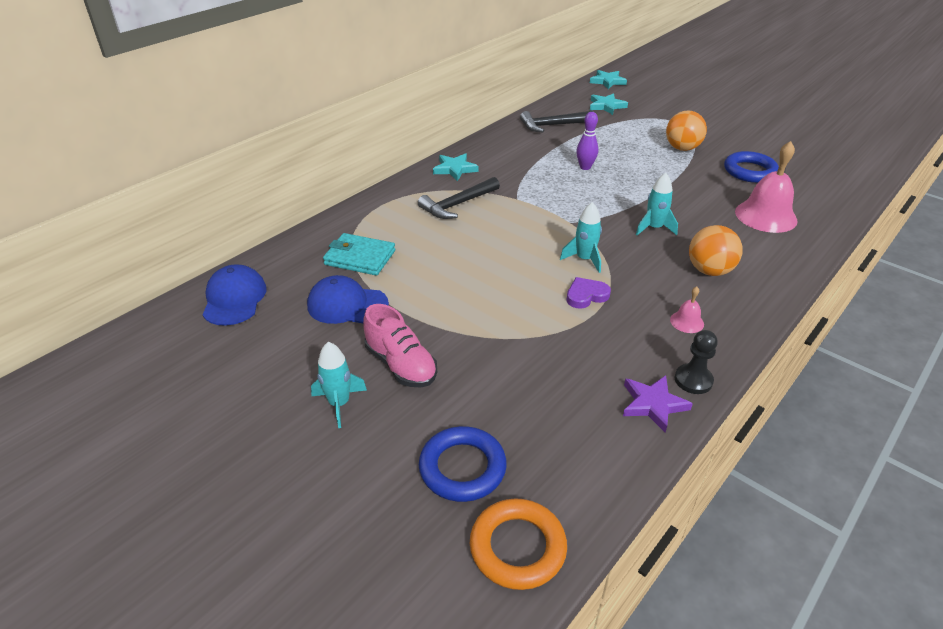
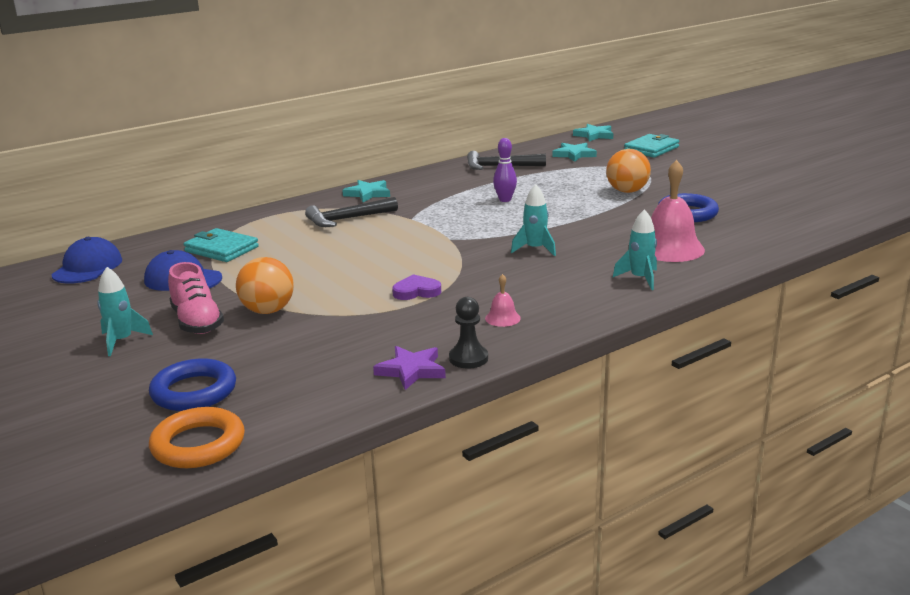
camera: 15 degrees right, 15 degrees down
turquoise rocket [560,202,602,273] -> turquoise rocket moved to [613,209,657,290]
orange ball [689,225,742,276] -> orange ball moved to [236,257,294,314]
none -> turquoise wallet [624,134,679,158]

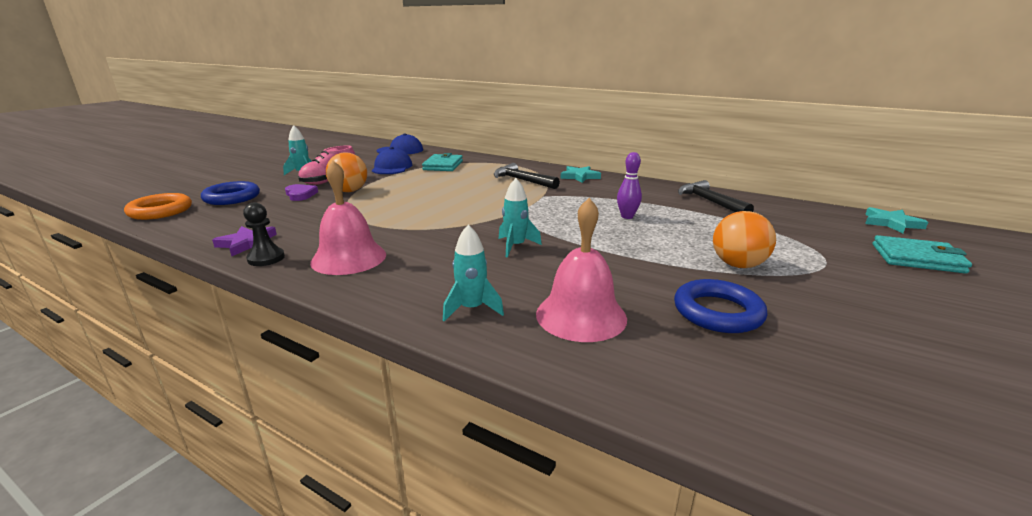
camera: 65 degrees right, 0 degrees up
purple heart [392,274,441,300] -> purple heart moved to [285,184,318,201]
pink bell [485,274,521,327] -> pink bell [310,161,386,275], size x2.18
turquoise star [552,143,597,162] -> none

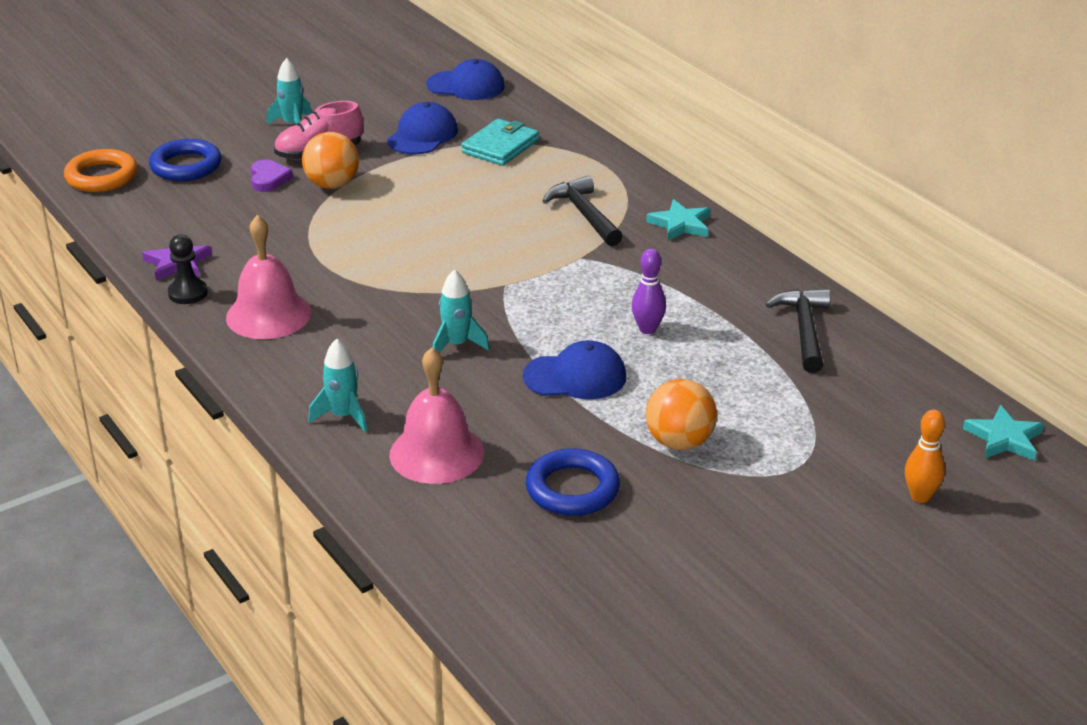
camera: 25 degrees right, 10 degrees up
turquoise wallet [873,235,972,274] -> orange bowling pin [905,410,945,503]
none -> blue cap [523,340,626,399]

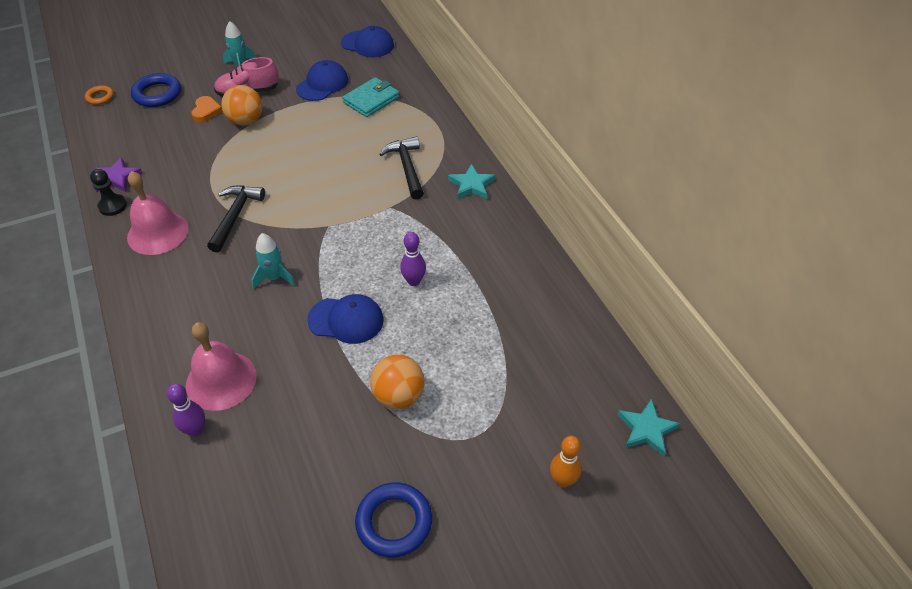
camera: 10 degrees right, 15 degrees up
orange ring [64,149,138,192] -> orange ring [85,85,114,105], size x0.57
purple heart [251,159,293,192] -> orange heart [191,96,223,122]
turquoise rocket [308,339,367,432] -> none
blue ring [526,448,620,516] -> blue ring moved to [355,483,432,557]
black hammer [766,289,831,373] -> black hammer moved to [207,185,265,253]
none -> purple bowling pin [167,384,205,437]

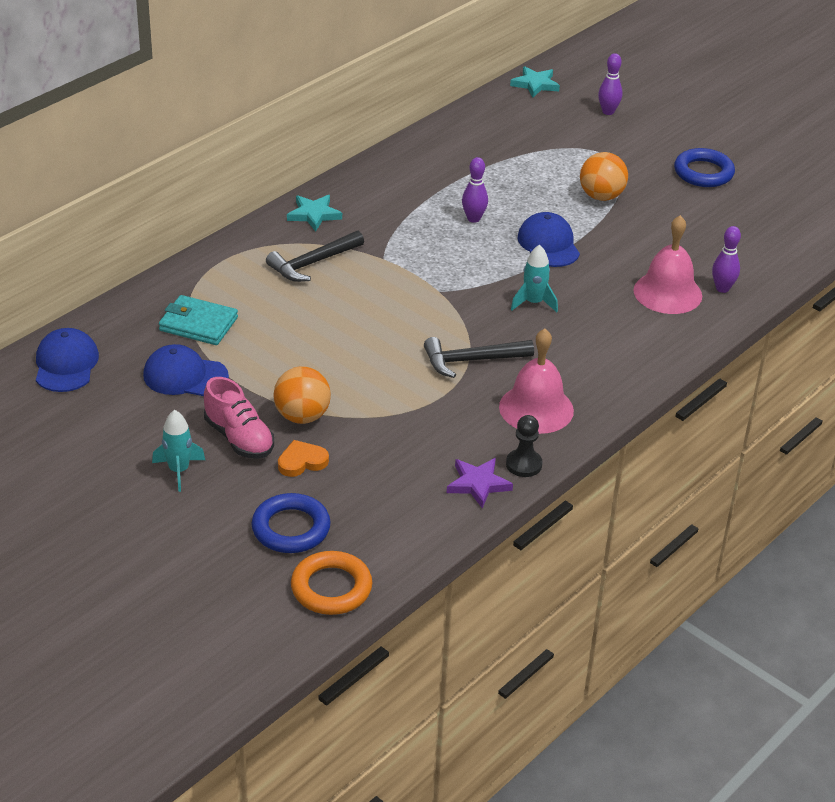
camera: 115 degrees left, 10 degrees down
orange ring [85,85,114,105] -> orange ring [291,551,372,615], size x1.77
orange bowling pin [550,436,582,488] -> purple bowling pin [598,53,622,115]

